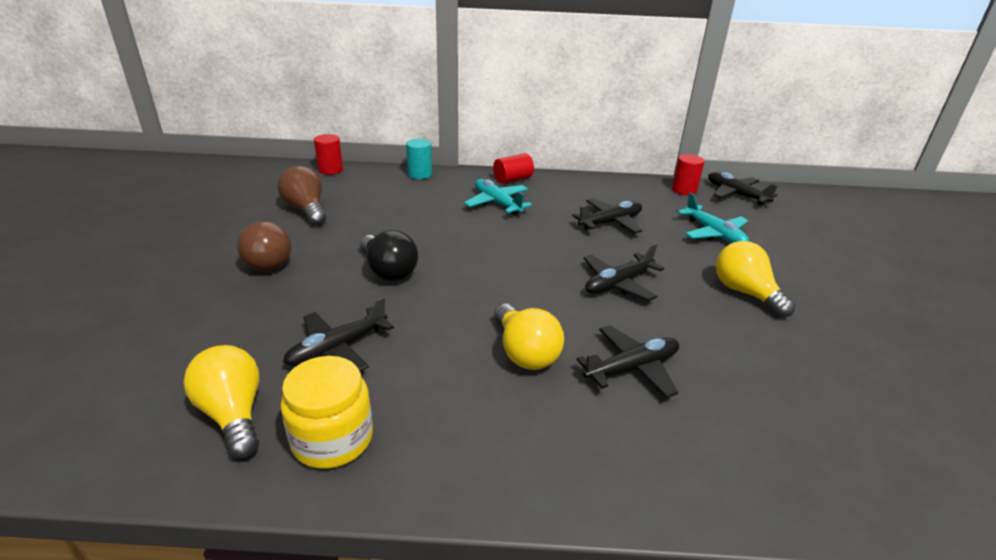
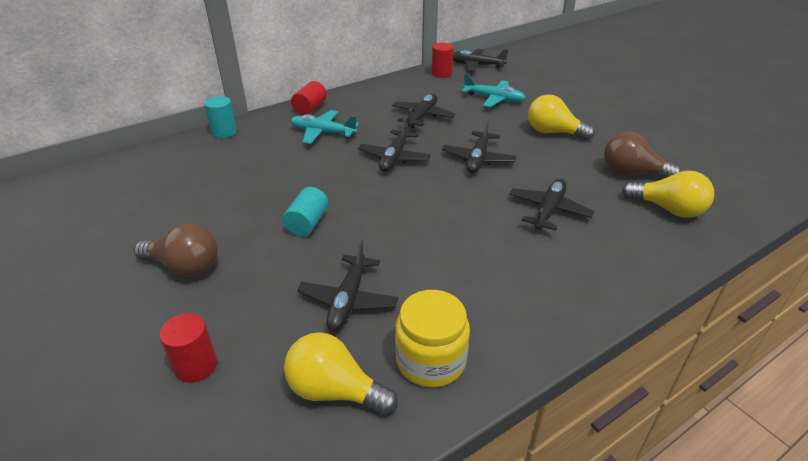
camera: 35 degrees left, 5 degrees up
brown light bulb [278,166,326,226] -> brown light bulb moved to [604,132,681,178]
red cylinder [314,134,343,175] -> red cylinder moved to [160,313,217,383]
black light bulb [360,230,418,281] -> turquoise cylinder [282,187,328,236]
yellow light bulb [494,304,564,370] -> yellow light bulb moved to [622,171,714,218]
none -> black plane [358,117,431,172]

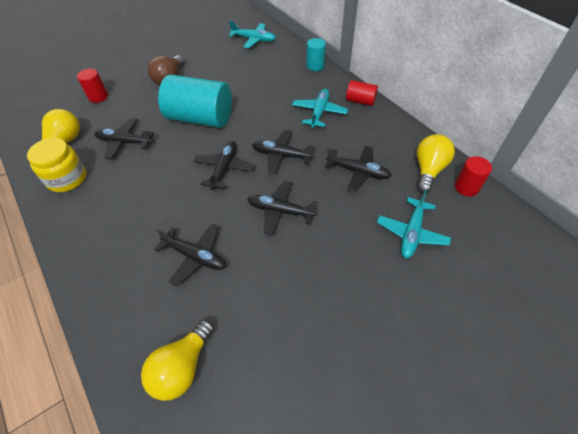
camera: 90 degrees right, 15 degrees up
turquoise cylinder [282,187,328,236] -> turquoise cylinder [158,74,232,128], size x2.07
black plane [453,49,508,71] -> black plane moved to [193,141,255,190]
yellow light bulb [528,94,595,140] -> yellow light bulb moved to [417,134,455,193]
brown light bulb [604,132,681,178] -> none
none -> turquoise plane [229,20,276,48]

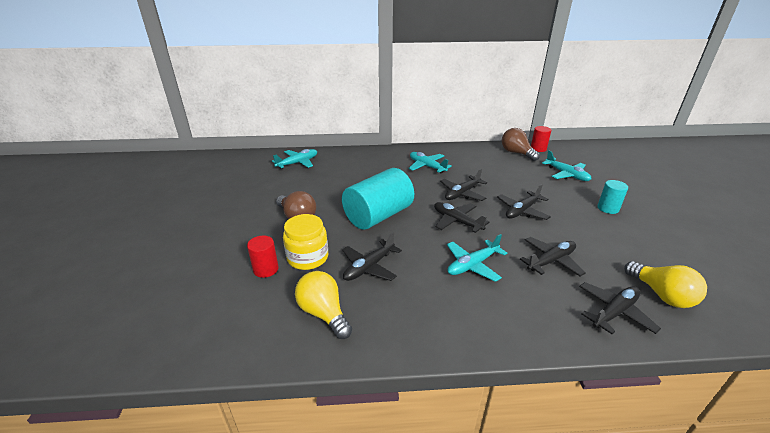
camera: 60 degrees left, 20 degrees down
yellow jar [27,138,87,192] -> yellow jar moved to [283,214,328,270]
turquoise cylinder [306,38,326,71] -> turquoise cylinder moved to [597,180,628,214]
black plane [325,146,392,192] -> black plane moved to [579,282,661,334]
red cylinder [346,80,378,106] -> none
yellow light bulb [417,134,455,193] -> brown light bulb [502,128,540,161]
none -> turquoise plane [447,234,507,282]

